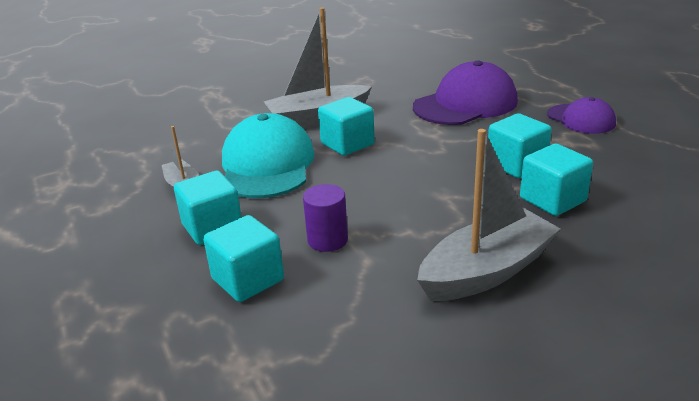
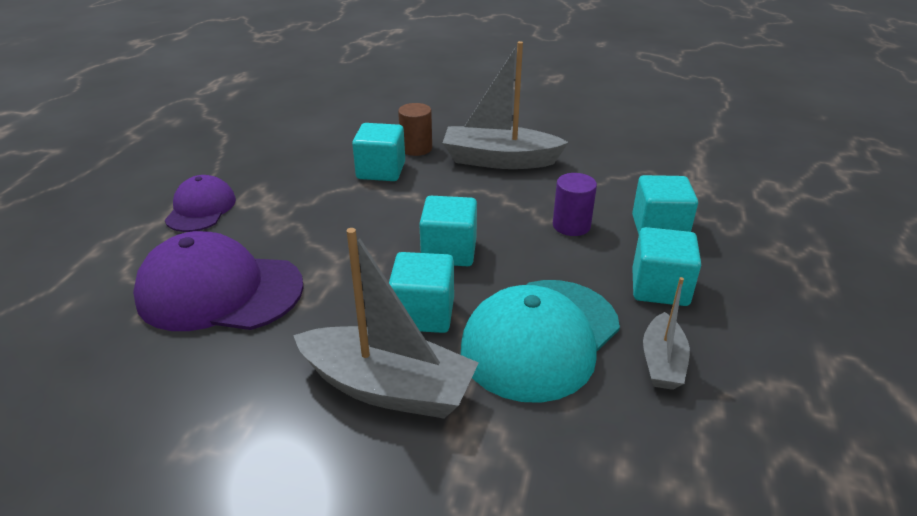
camera: 140 degrees left, 5 degrees up
turquoise cube [488,113,552,178] -> turquoise cube moved to [419,196,477,266]
none -> brown cylinder [398,103,432,156]

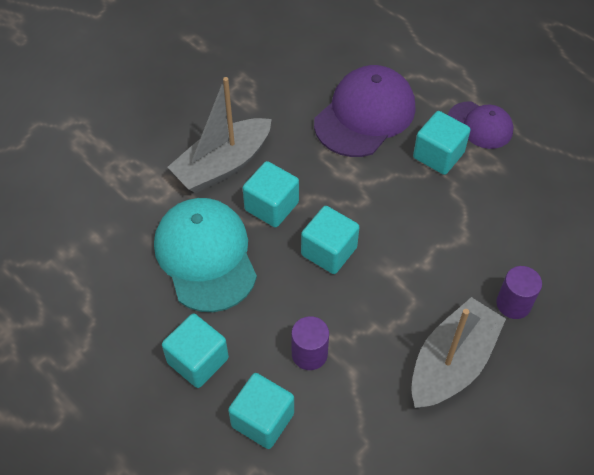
camera: 120 degrees right, 20 degrees up
turquoise cube [352,123,405,181] -> turquoise cube moved to [413,111,471,175]
brown cylinder [398,103,432,156] -> purple cylinder [496,266,542,319]
grey boat [643,277,690,390] -> none

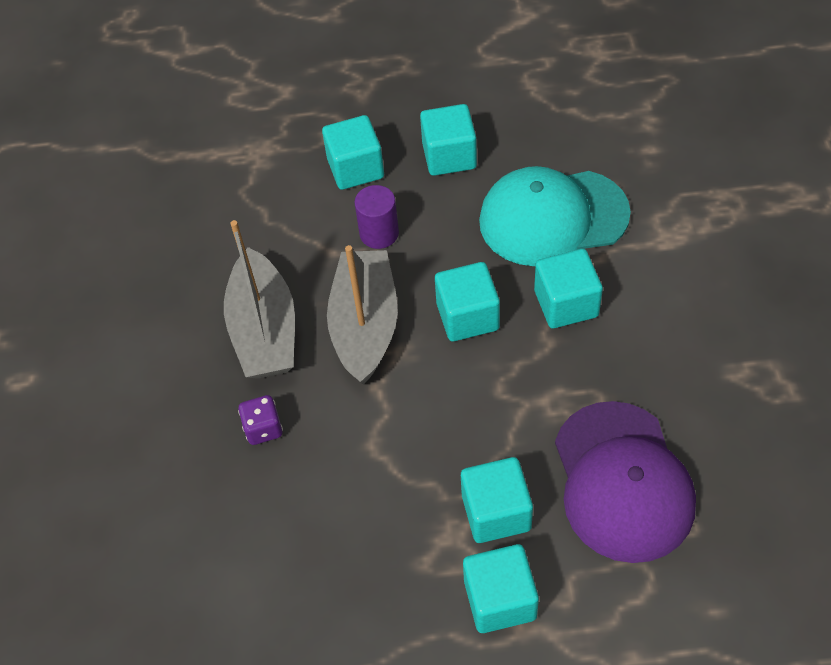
camera: 135 degrees right, 0 degrees up
turquoise cap [154,198,257,312] -> turquoise cap turned 150 degrees clockwise [479,166,631,266]
grey boat [168,77,272,193] -> grey boat moved to [327,245,398,385]
purple cap [448,102,514,149] -> turquoise cube [463,544,539,633]
purple cylinder [496,266,542,319] -> purple dice [238,395,283,445]

